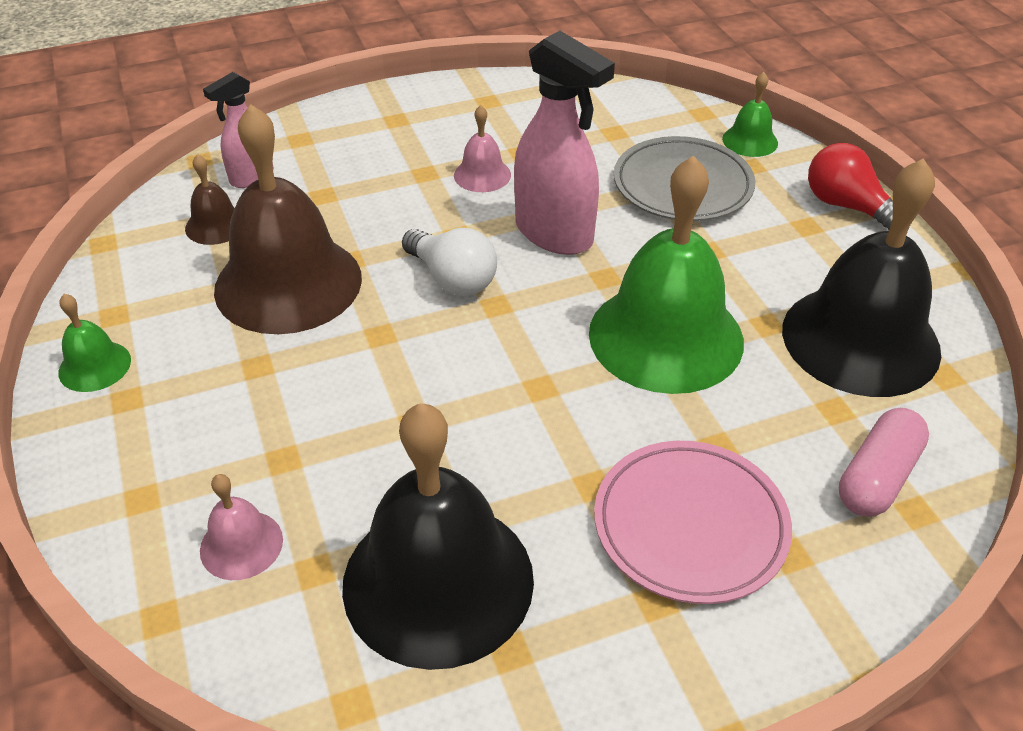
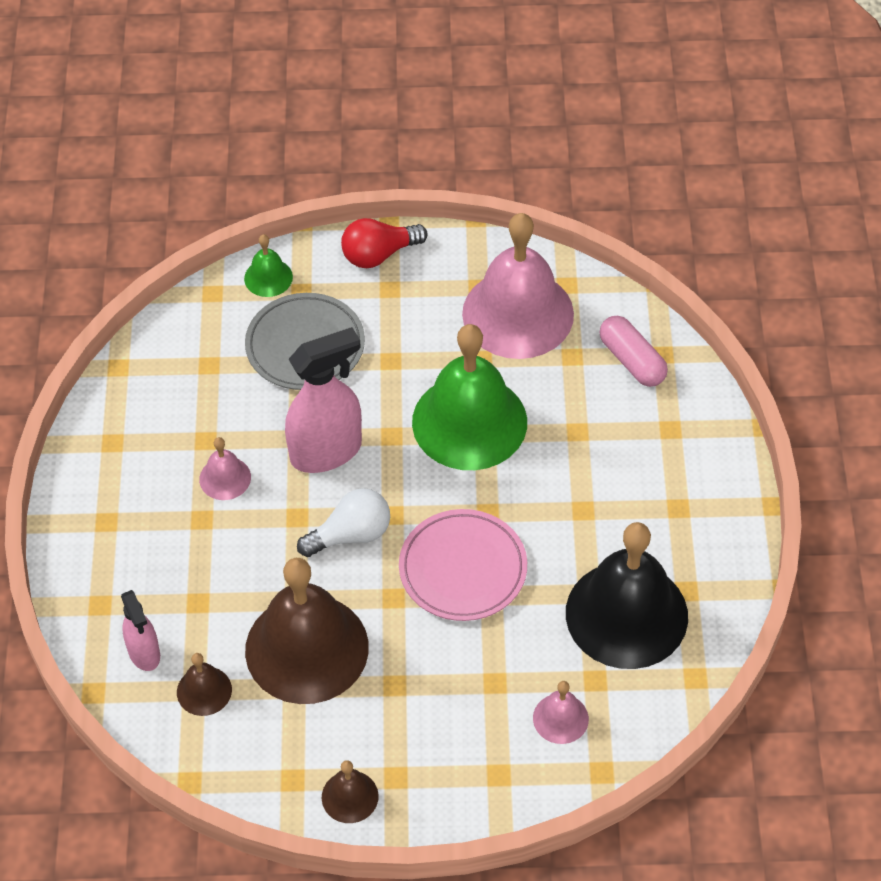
camera: 70 degrees left, 10 degrees up
green bell [58,294,131,392] -> brown bell [322,760,379,823]
pink plate [594,441,792,604] -> pink plate moved to [399,509,527,621]
black bell [782,158,941,397] -> pink bell [462,213,574,359]

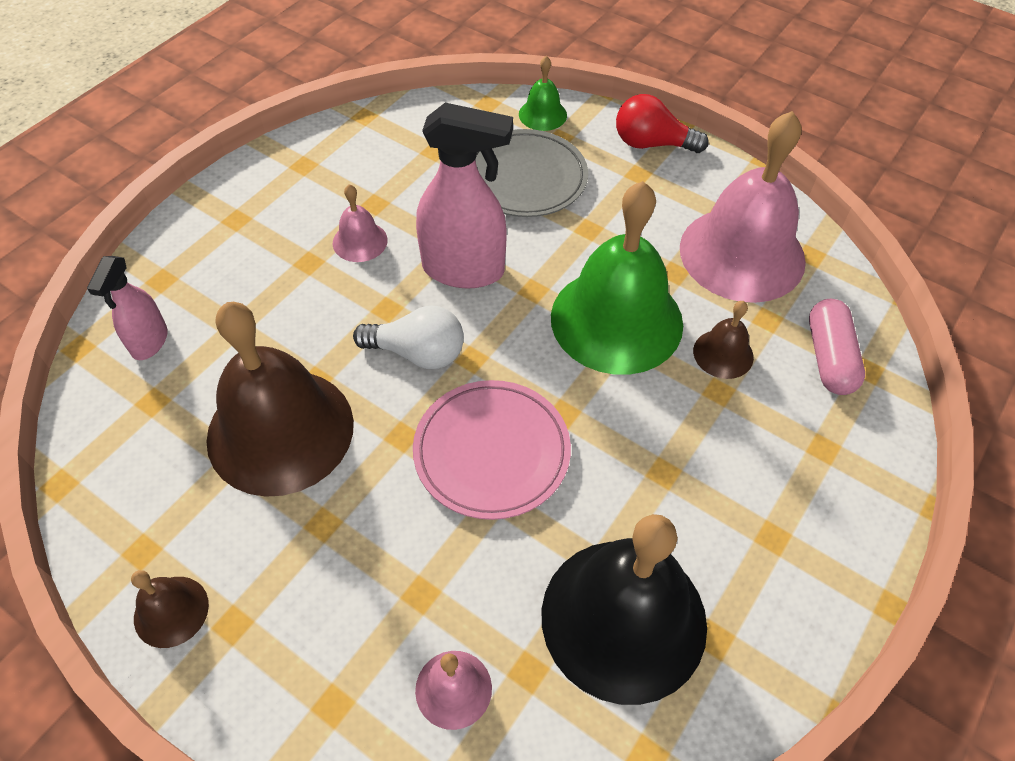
camera: 35 degrees right, 0 degrees up
brown bell [177,653,232,716] -> brown bell moved to [693,301,754,379]

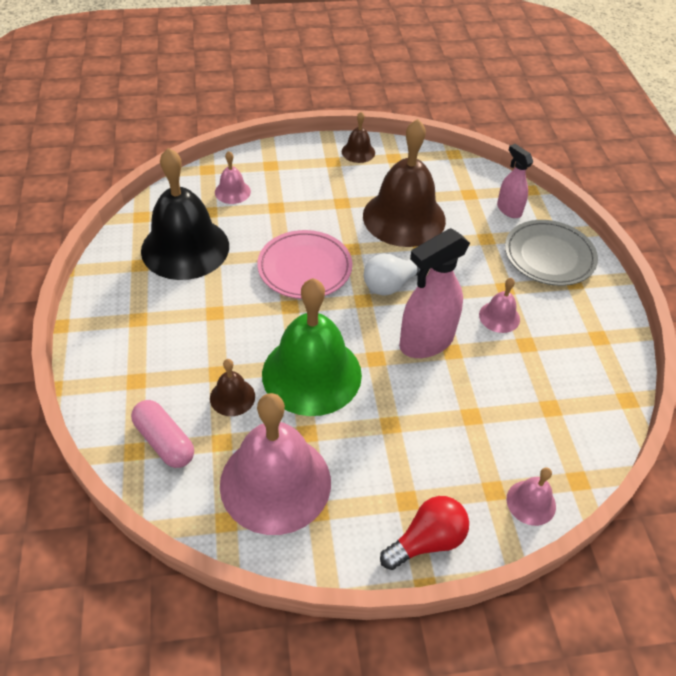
camera: 135 degrees right, 5 degrees down
grey plate [475,129,588,217] -> grey plate moved to [505,220,598,286]
green bell [519,56,567,131] -> pink bell [507,467,556,526]

